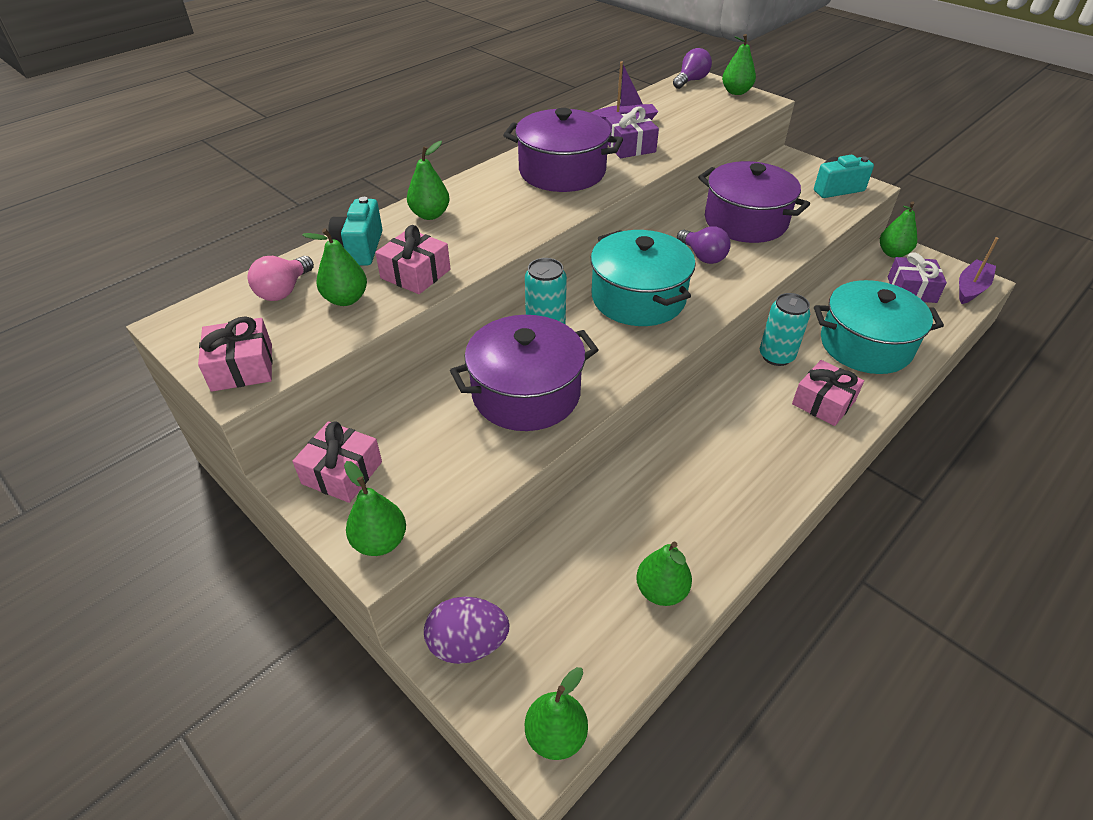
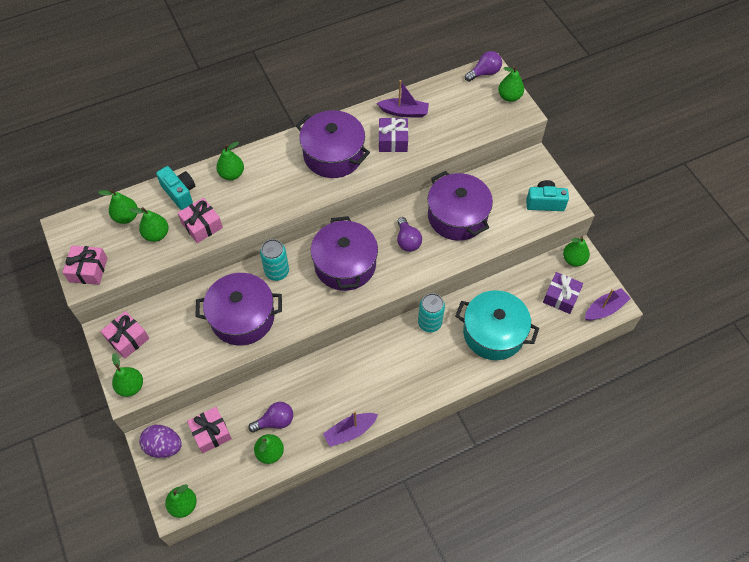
camera: 20 degrees right, 15 degrees up
pink light bulb [248,256,314,301] -> green pear [98,189,138,224]
turquoise camera [328,197,383,265] -> turquoise camera turned 120 degrees clockwise [156,166,195,210]
turquoise pot [591,230,696,326] -> purple pot [311,216,378,291]
pink gift [792,360,864,426] -> pink gift moved to [187,407,232,453]
none -> purple light bulb [248,402,293,432]
none -> purple boat [323,411,378,447]

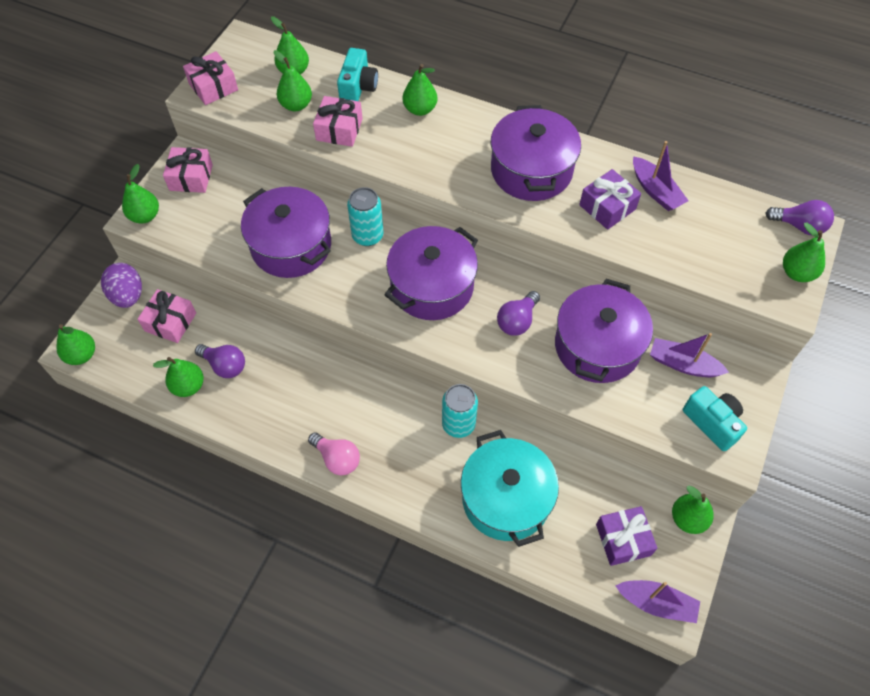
camera: 50 degrees right, 0 degrees up
purple boat [323,411,378,447] -> purple boat moved to [650,333,729,377]
none -> pink light bulb [308,432,360,475]

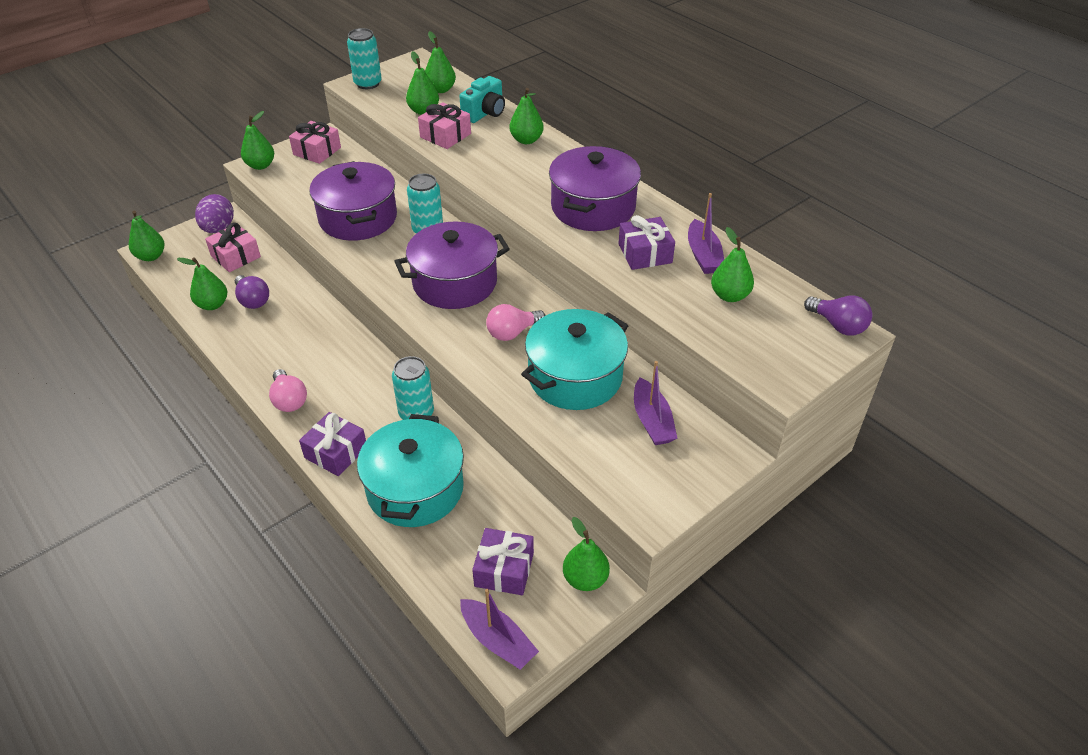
camera: 25 degrees right, 15 degrees down
pink gift [183,51,238,105] -> turquoise can [347,28,382,89]
purple light bulb [497,291,540,336] -> pink light bulb [486,304,546,341]
purple pot [555,279,653,383] -> turquoise pot [521,309,628,410]
purple boat [650,333,729,377] -> purple boat turned 150 degrees counterclockwise [634,361,678,445]
turquoise camera [683,386,747,451] -> none
green pear [783,222,825,282] -> green pear moved to [711,227,754,302]
none -> purple gift [299,412,366,476]

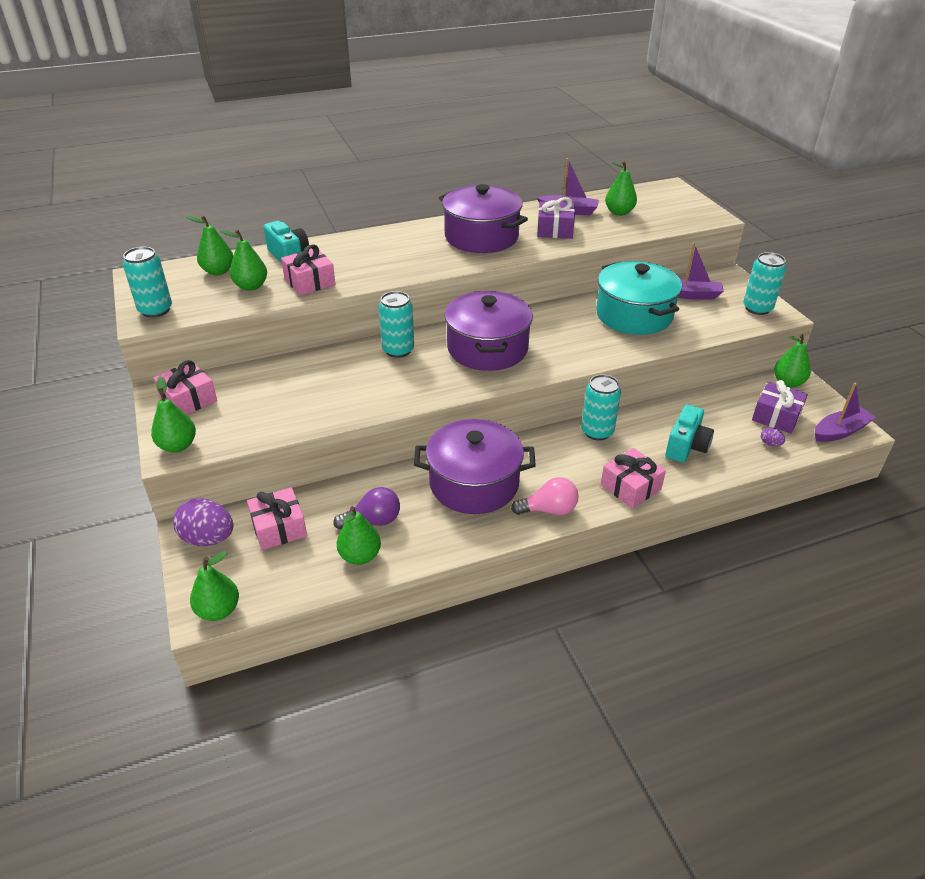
camera: 70 degrees left, 5 degrees down
purple gift [299,412,366,476] -> pink gift [601,448,666,509]
purple pot [309,161,397,241] -> purple pot moved to [414,419,536,514]
turquoise pot [357,414,464,527] -> turquoise camera [665,404,714,463]
pink light bulb [486,304,546,341] -> none
green pear [509,88,544,144] -> none
purple light bulb [804,295,872,336] -> none
none -> turquoise can [743,252,786,315]
none -> purple egg [761,427,785,446]

